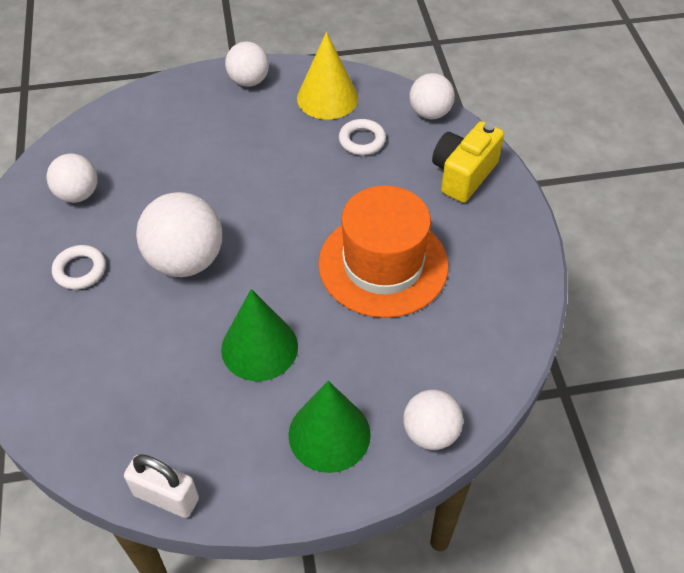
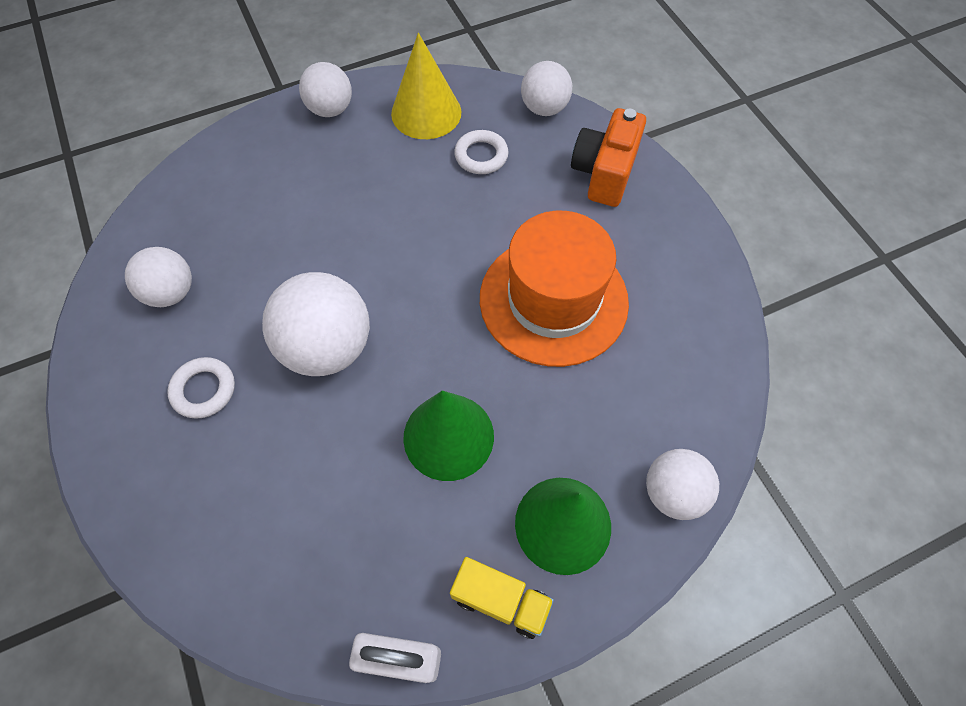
camera: 15 degrees left, 10 degrees up
yellow camera [432,121,504,203] -> orange camera [571,108,646,207]
none -> yellow truck [450,557,554,639]

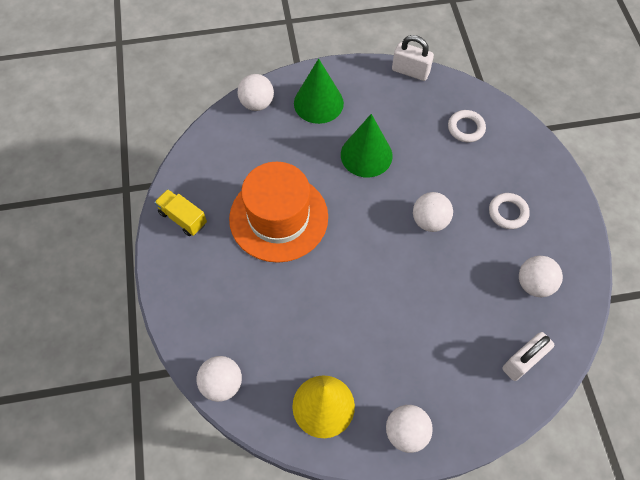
camera: 165 degrees left, 0 degrees up
white ball [262,272,370,376] -> white ball [413,192,453,232], size x0.62
yellow truck [450,557,554,639] -> yellow truck moved to [154,189,207,236]
white ring [454,130,509,174] -> white ring moved to [448,110,486,142]
orange camera [571,108,646,207] -> none
none -> white padlock [502,332,554,381]

